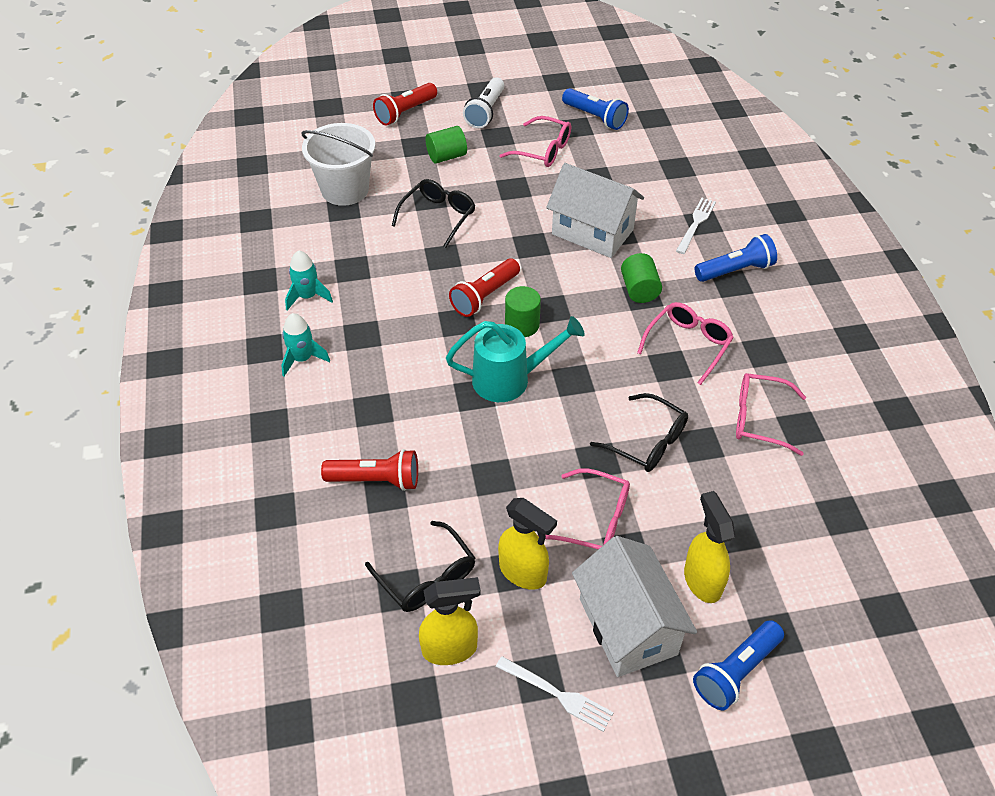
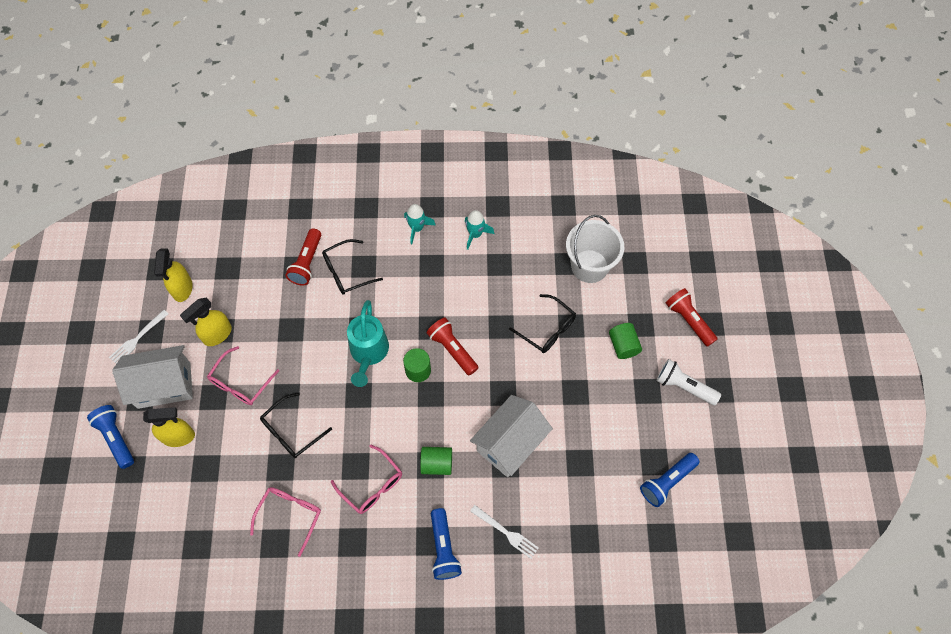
camera: 100 degrees right, 15 degrees up
black glasses [365,521,475,612] -> black glasses moved to [322,239,383,295]
pink glasses [499,116,571,167] -> none

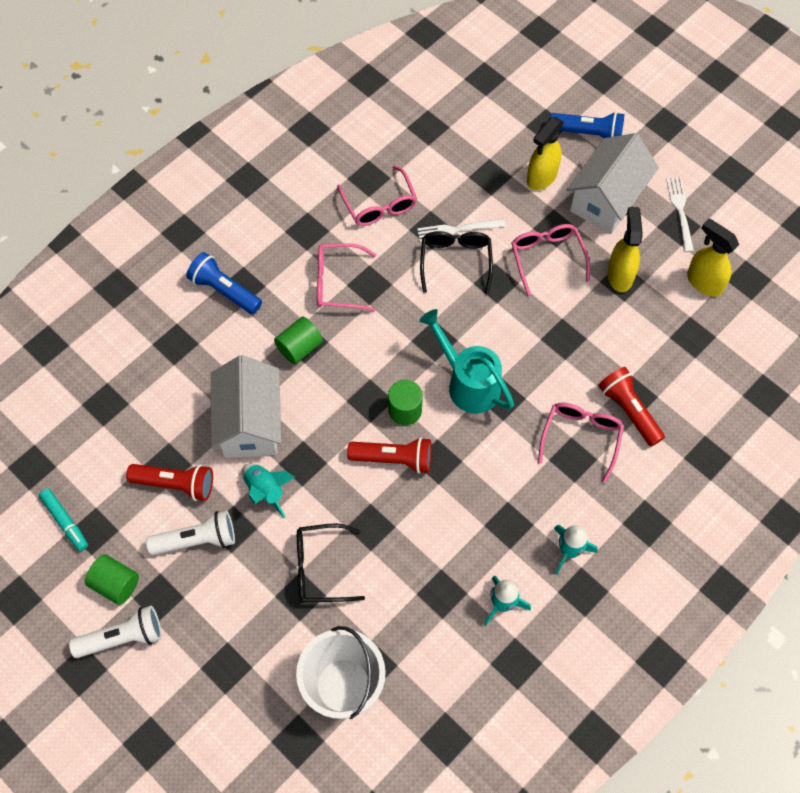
camera: 135 degrees right, 0 degrees up
black glasses [322,239,383,295] -> pink glasses [538,402,624,483]
white fork [470,505,539,559] -> white fork moved to [417,219,505,242]
green cylinder [609,323,642,359] -> green cylinder moved to [85,554,139,605]
blue flashlight [640,453,700,507] -> turquoise marker [39,489,88,551]
red flashlight [666,288,717,347] -> red flashlight moved to [126,464,213,501]
none -> white flashlight [146,511,235,555]
none -> turquoise rocket [242,463,295,518]

